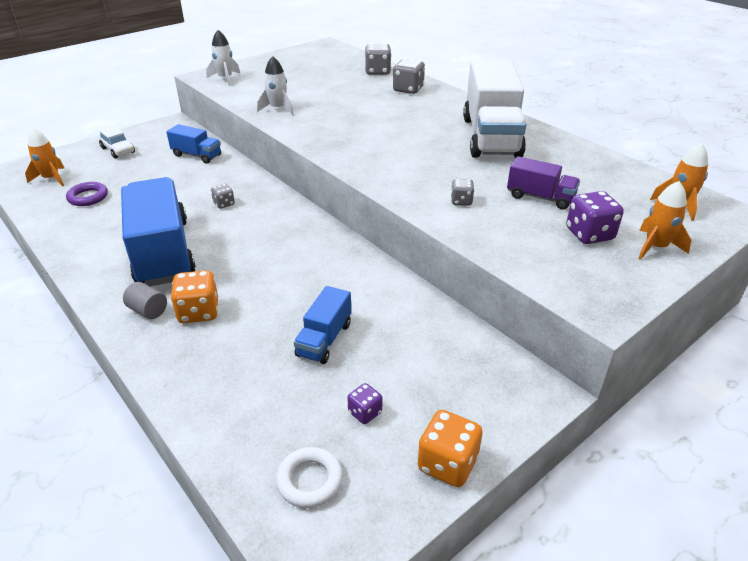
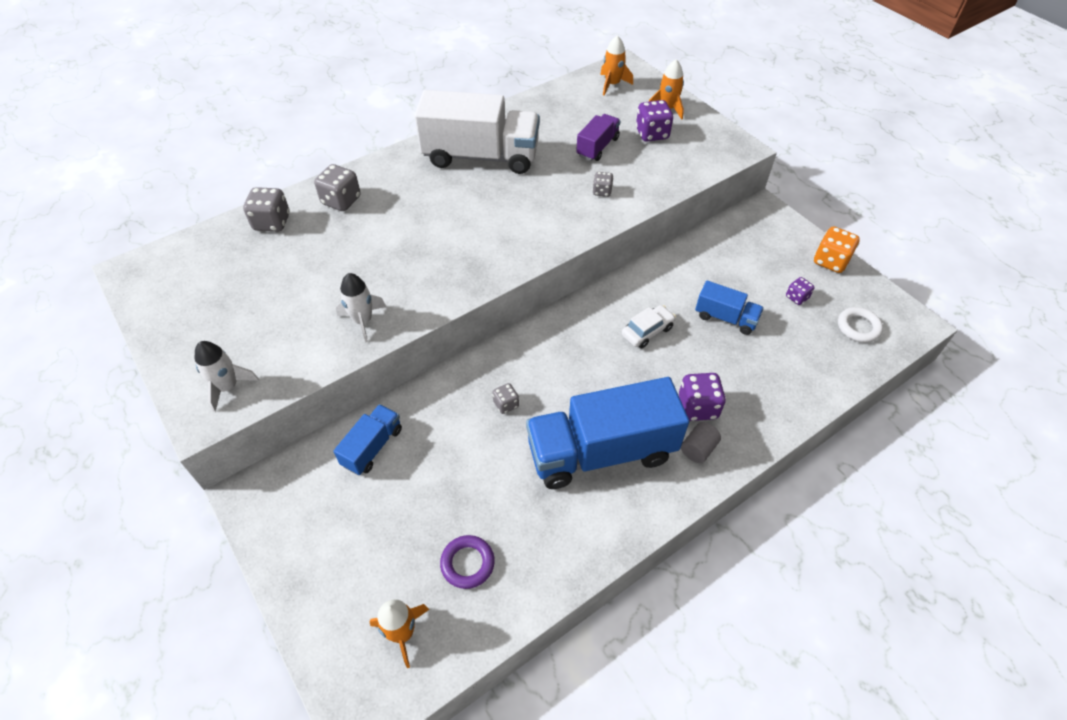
camera: 85 degrees left, 15 degrees up
white car [99,126,135,159] -> white car moved to [622,305,676,348]
orange dice [170,270,218,323] -> purple dice [679,373,726,421]

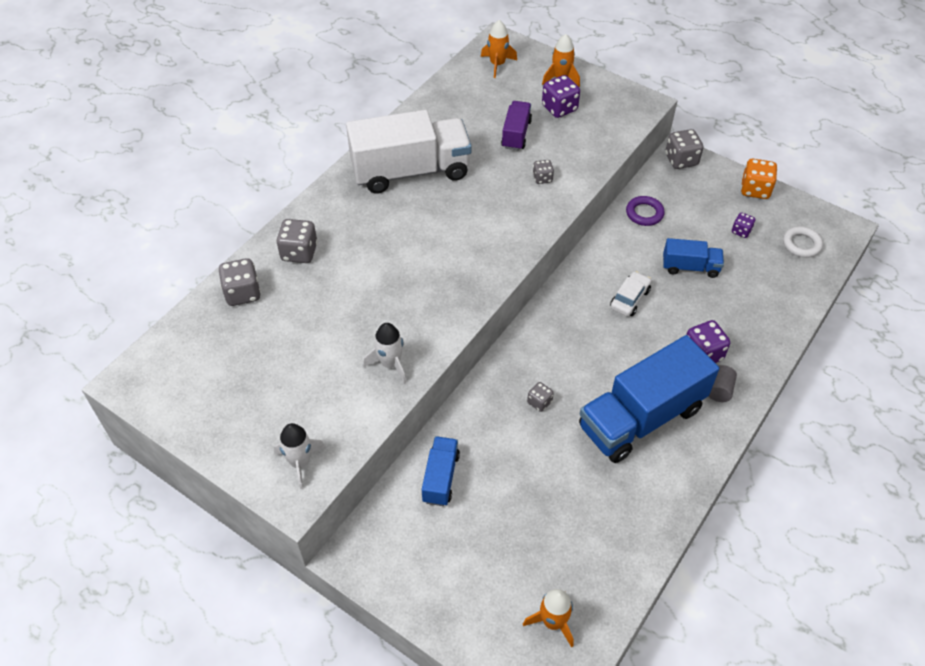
camera: 20 degrees left, 0 degrees up
purple ring [440,535,495,589] -> purple ring moved to [626,196,665,226]
none -> grey dice [665,129,703,169]

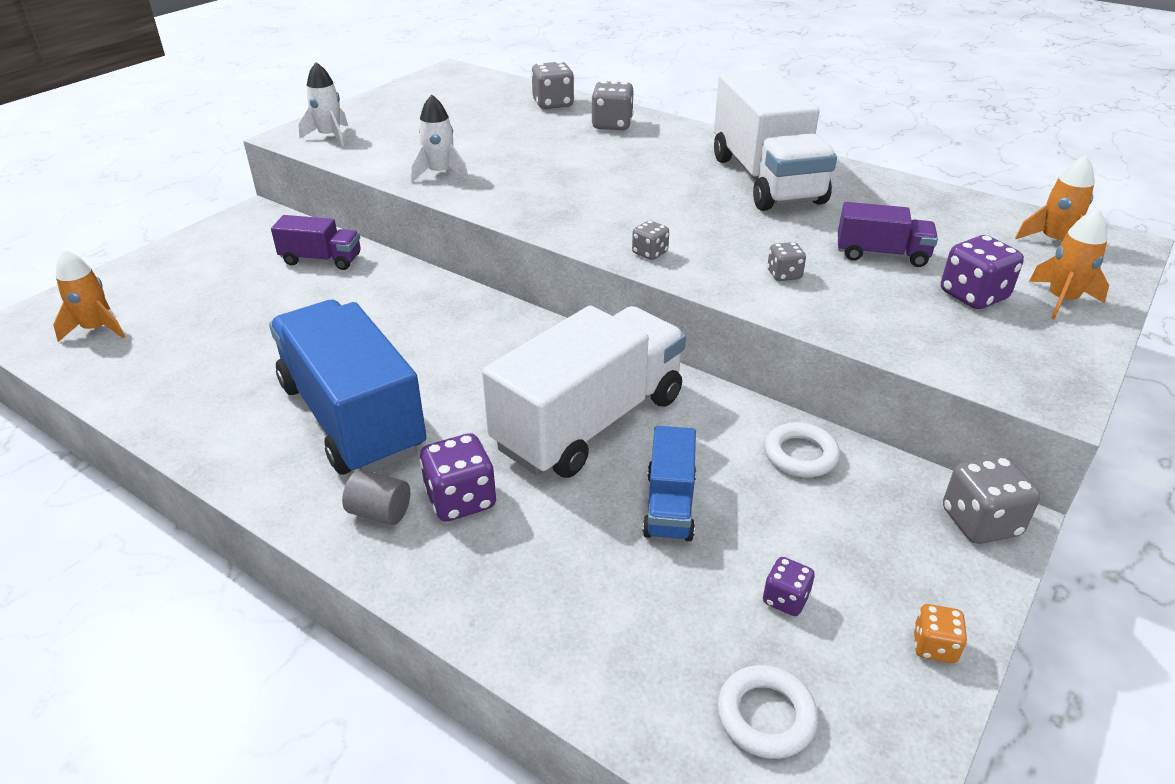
camera: 90 degrees right, 15 degrees down
blue truck [422,436,460,506] -> purple truck [271,215,361,270]
grey dice [527,382,554,412] -> grey dice moved to [632,220,669,260]
white car [610,271,651,316] -> white truck [482,305,686,478]
purple ring [626,196,665,226] -> white ring [765,422,840,477]
orange dice [741,159,777,199] -> orange dice [913,604,968,663], size x0.58

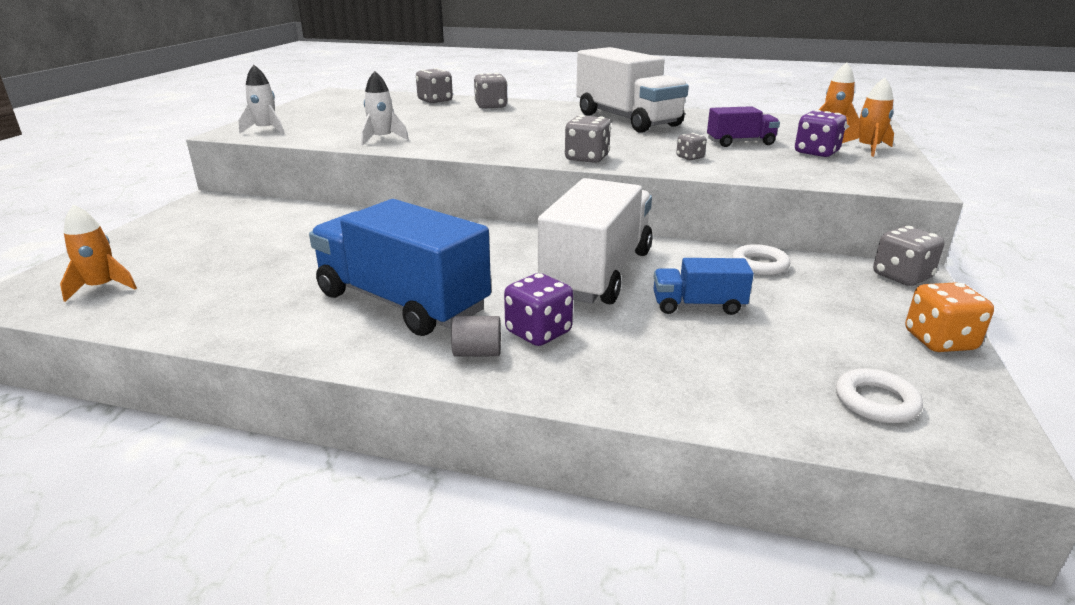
camera: 20 degrees left, 10 degrees down
purple truck [271,215,361,270] -> none
grey dice [632,220,669,260] -> grey dice [564,115,611,163], size x1.73
blue truck [643,426,696,541] -> blue truck turned 105 degrees clockwise [654,258,754,315]
purple dice [763,557,815,616] -> none
orange dice [913,604,968,663] -> orange dice [905,282,994,352], size x1.73

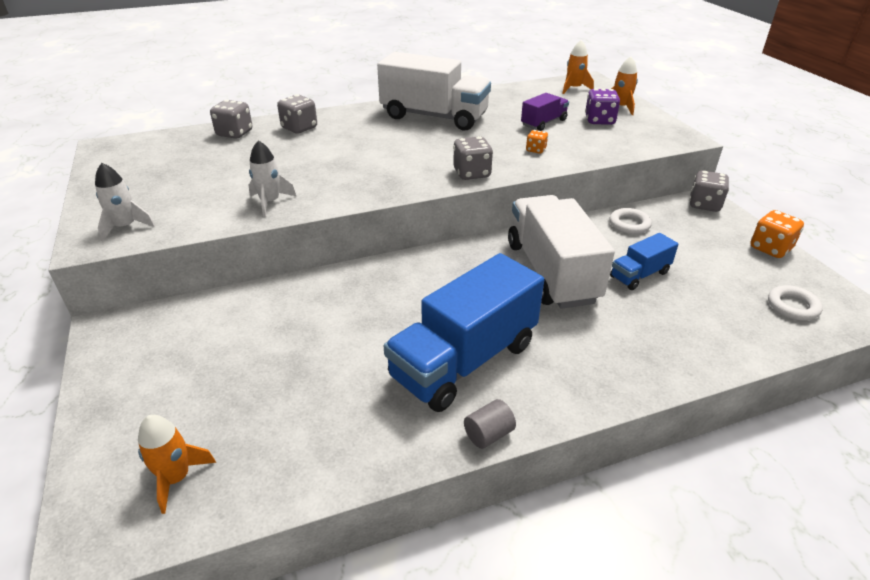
camera: 35 degrees left, 10 degrees up
blue truck [309,199,491,336] -> blue truck turned 45 degrees counterclockwise [384,253,544,412]
grey cylinder [451,316,501,357] -> grey cylinder moved to [464,399,516,449]
purple dice [504,273,573,346] -> none
grey dice [676,133,707,160] -> orange dice [526,130,548,154]

